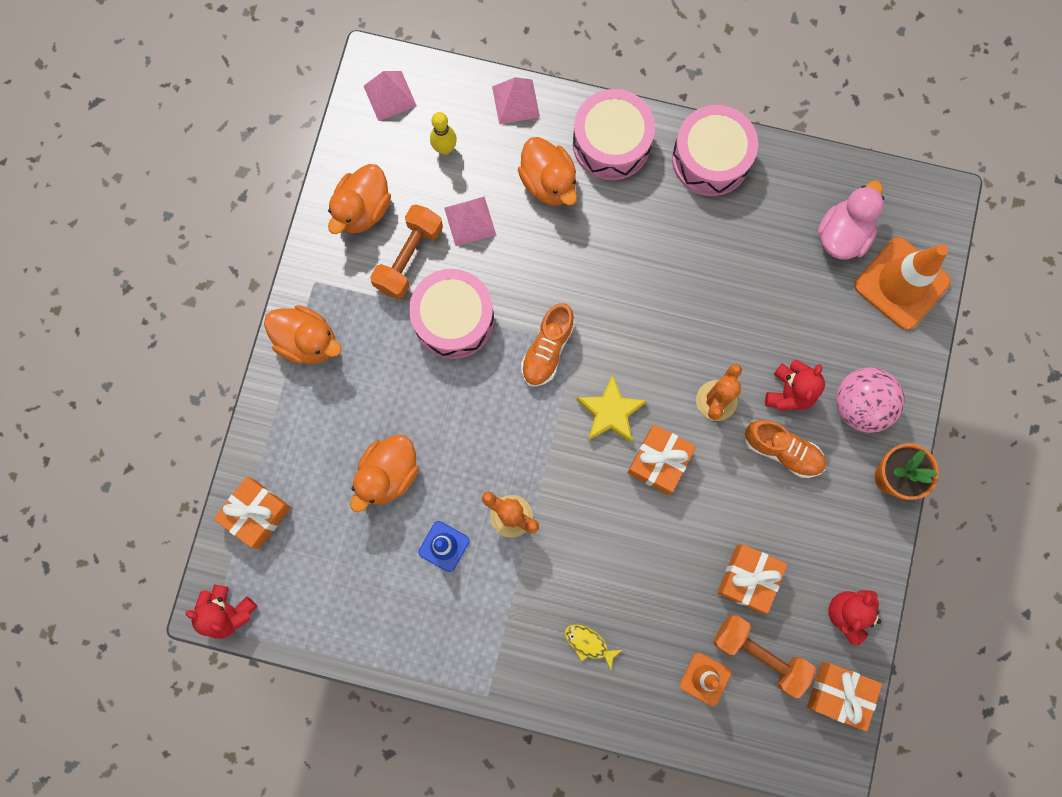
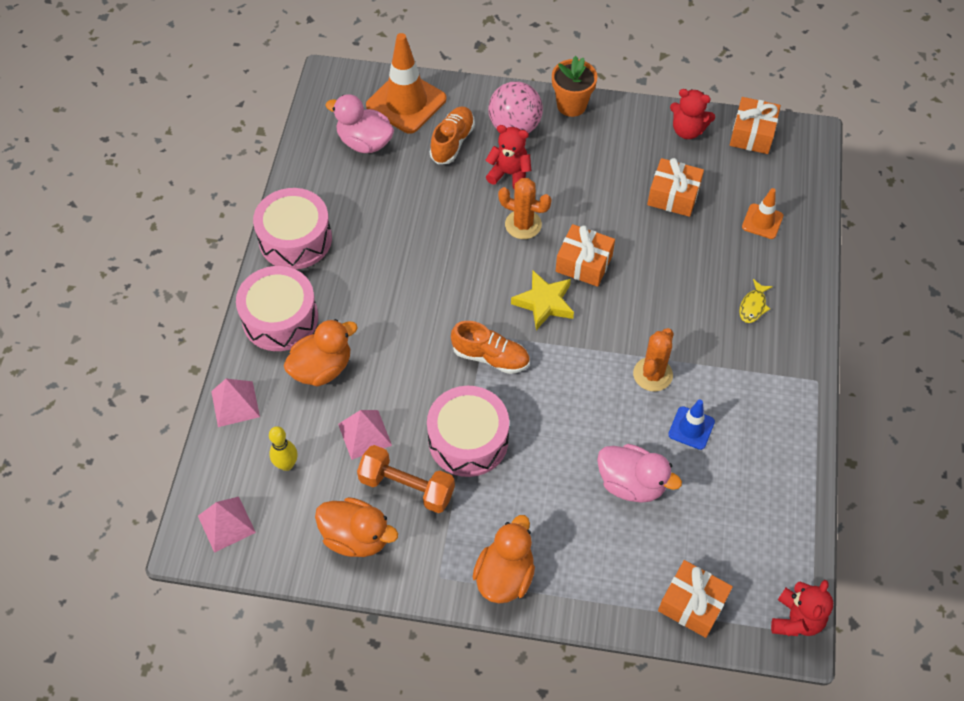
camera: 95 degrees left, 20 degrees down
orange duck [350,434,419,512] -> pink duck [597,444,682,503]
orange dumbbell [713,615,816,698] -> none
orange shoe [745,420,826,478] -> orange shoe moved to [430,107,475,164]

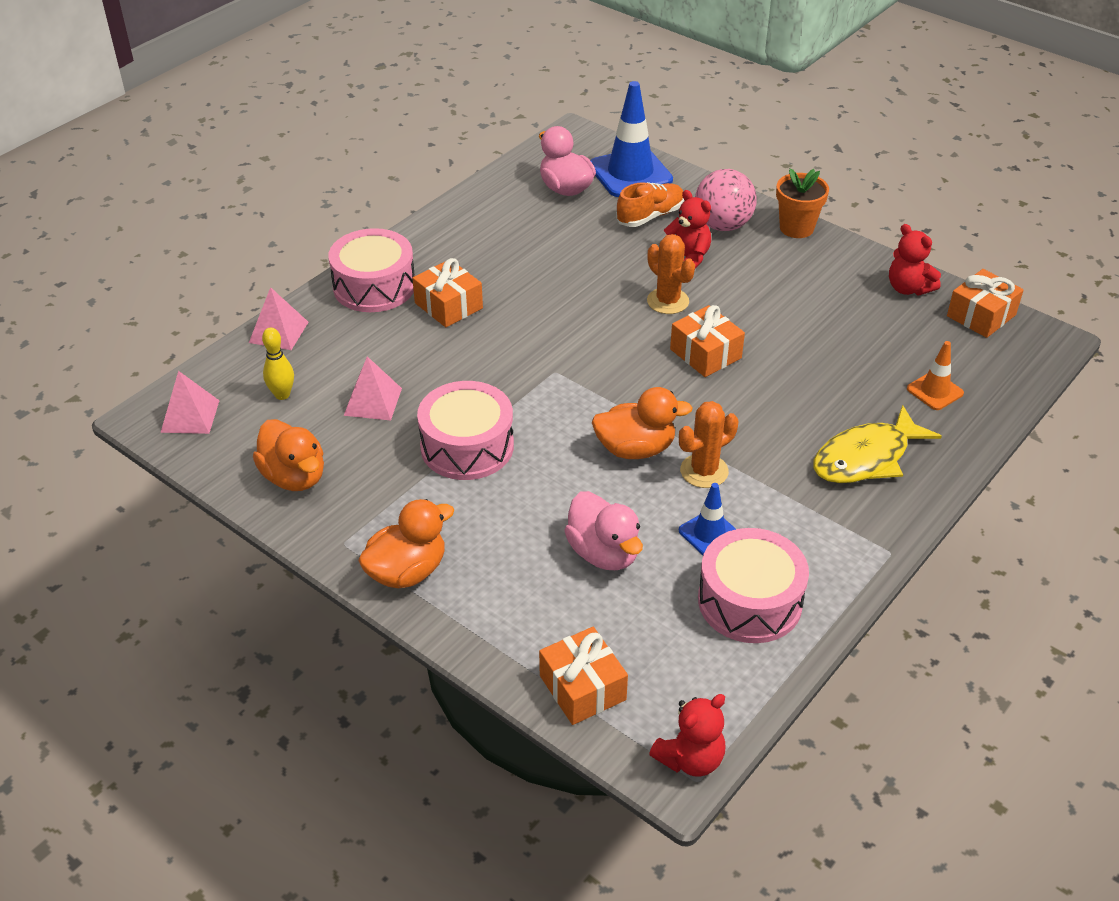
camera: 30 degrees right, 15 degrees down
pink drum [253,188,332,269] -> pink drum moved to [698,528,809,643]
orange duck [284,319,358,386] -> orange duck moved to [592,387,693,459]
orange dumbbell [357,445,455,513] -> none
orange traffic cone [366,33,446,134] -> blue traffic cone [590,81,673,197]
orange shoe [451,321,530,374] -> none
yellow star [511,271,574,330] -> none
orange gift [647,158,704,217] -> orange gift moved to [412,258,483,327]
yellow fish [739,279,773,323] -> yellow fish [813,405,942,483], size x2.15

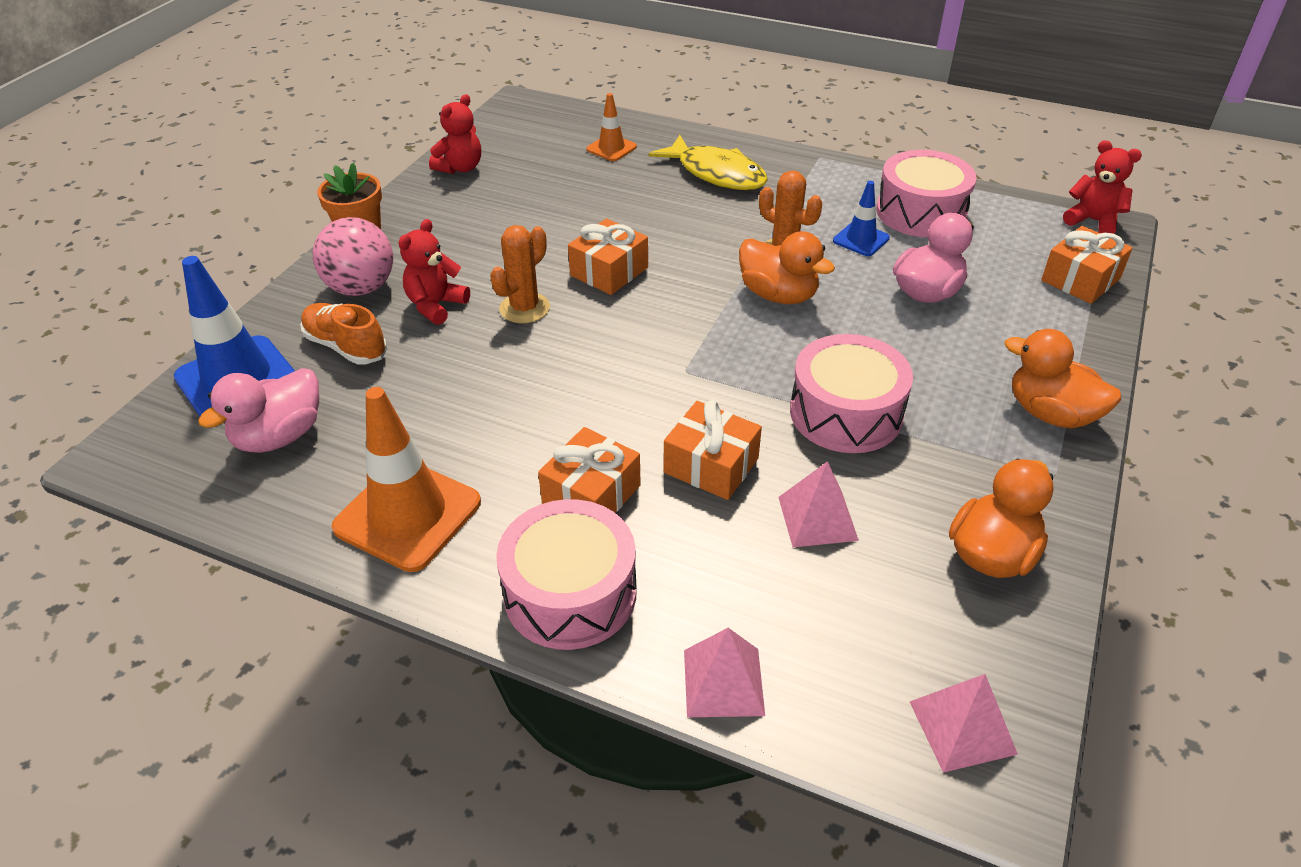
camera: 105 degrees left, 0 degrees up
yellow bowling pin [262,328,294,400] -> none
orange duck [592,387,693,459] -> orange duck turned 150 degrees clockwise [739,231,835,304]
orange gift [947,269,1024,338] -> orange gift moved to [664,400,762,500]
none -> orange traffic cone [331,387,481,572]

